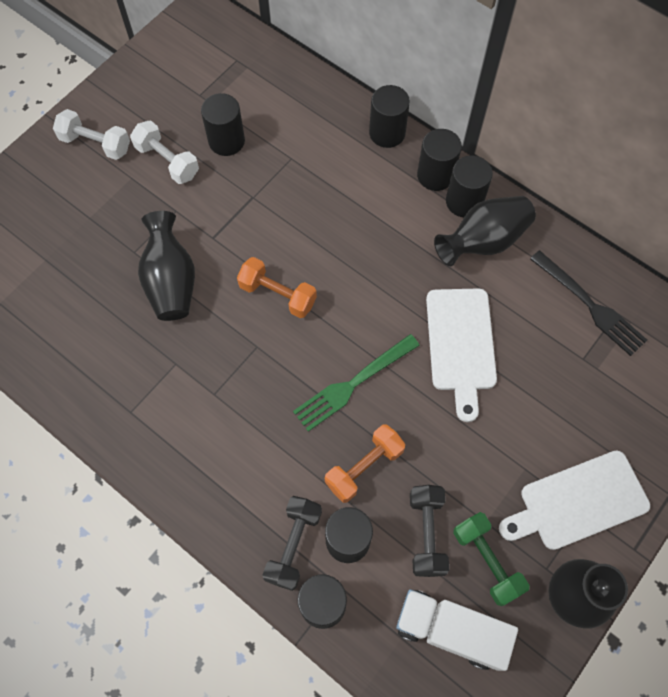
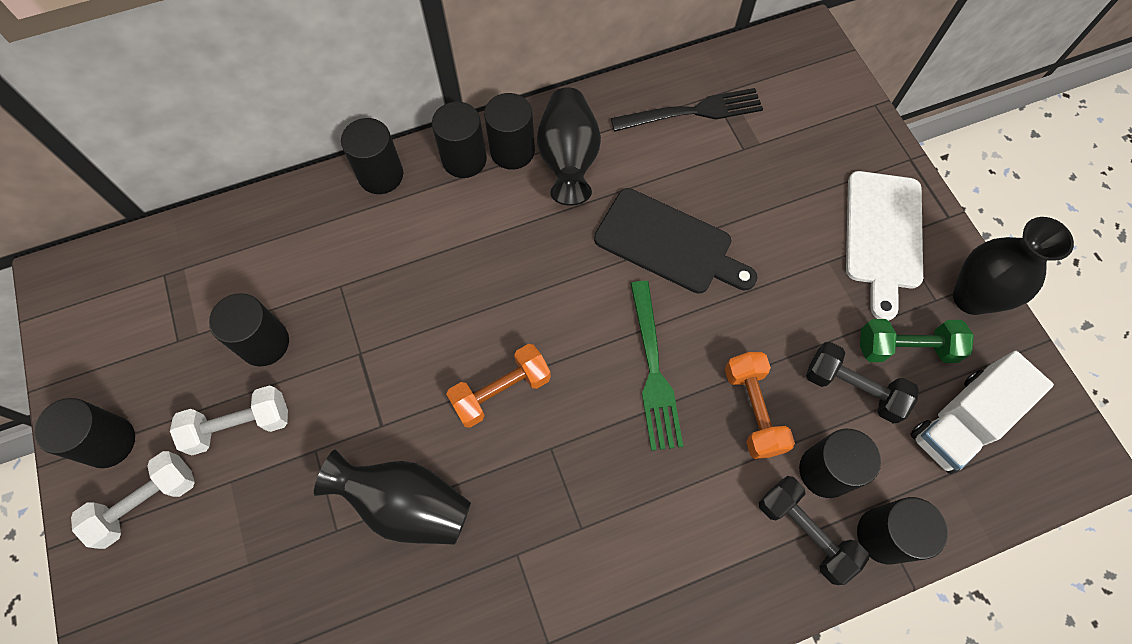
camera: 60 degrees left, 0 degrees up
white cutting board [426,288,497,422] -> black cutting board [594,188,758,294]
none -> black cylinder [34,398,135,468]

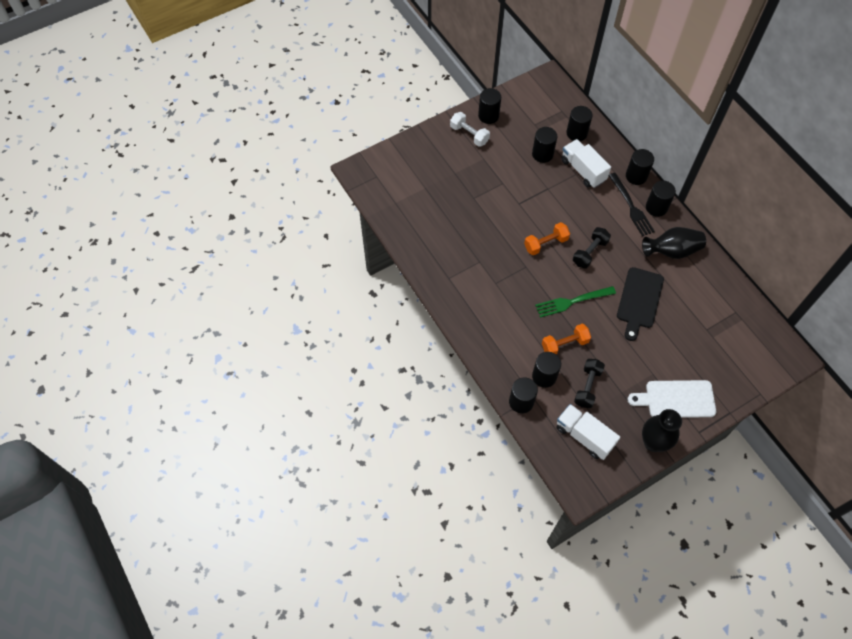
camera: 80 degrees right, 5 degrees down
white dumbbell [170,385,288,455] -> none
black vase [314,449,471,545] -> none
orange dumbbell [446,344,551,428] -> orange dumbbell turned 75 degrees counterclockwise [524,222,570,255]
black cylinder [484,93,535,170] -> black cylinder moved to [566,106,593,141]
black fork [611,88,763,132] -> black fork moved to [609,173,655,237]
black dumbbell [759,476,869,585] -> black dumbbell moved to [573,227,611,269]
green dumbbell [860,319,974,363] -> none
none -> white truck [561,139,611,188]

